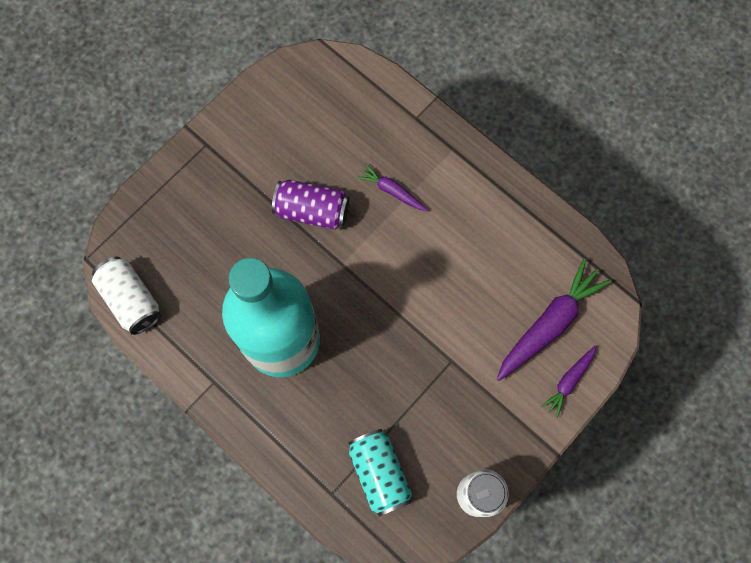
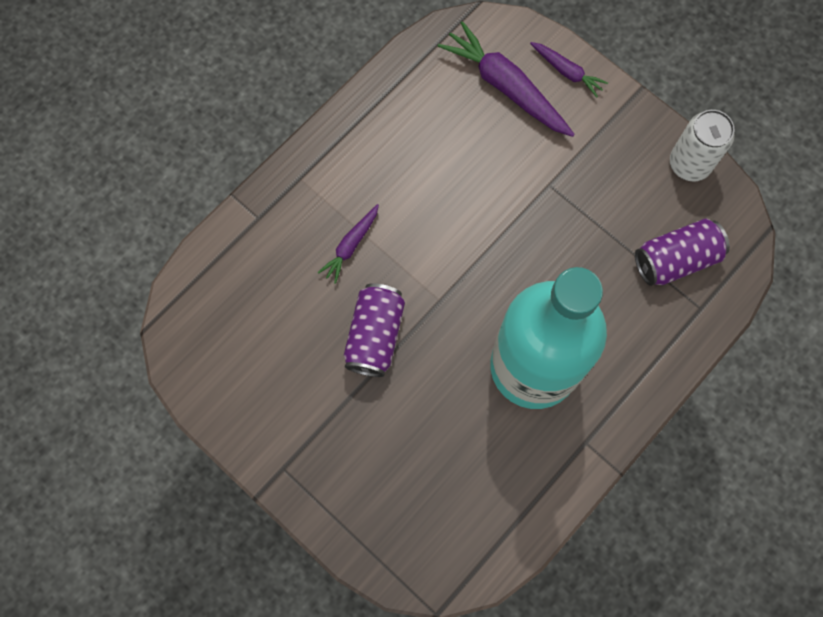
camera: 90 degrees left, 0 degrees up
white can [92,257,161,335] -> none
turquoise can [349,429,412,517] -> purple can [635,218,730,286]

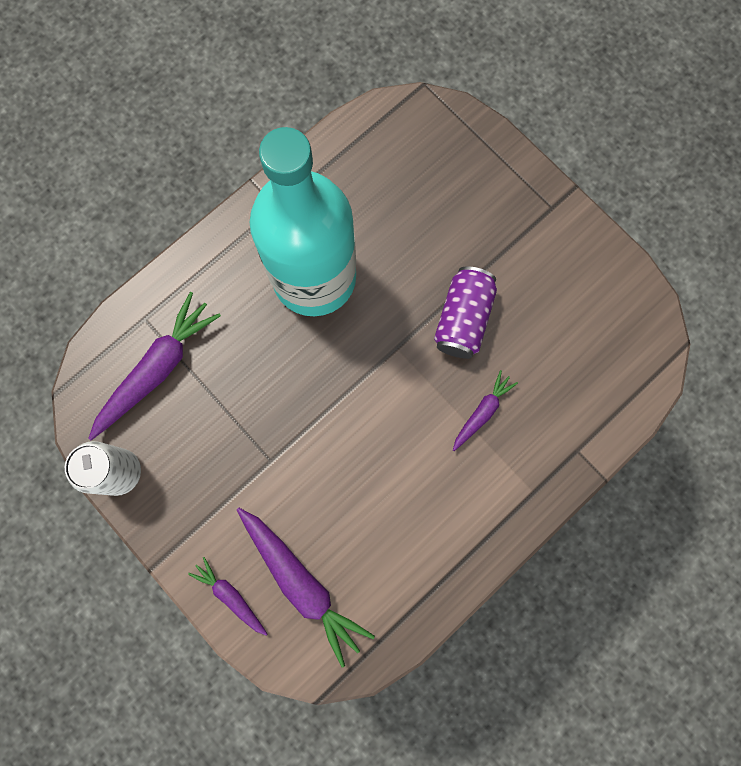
camera: 175 degrees left, 5 degrees up
purple can [635,218,730,286] -> purple carrot [88,292,221,440]

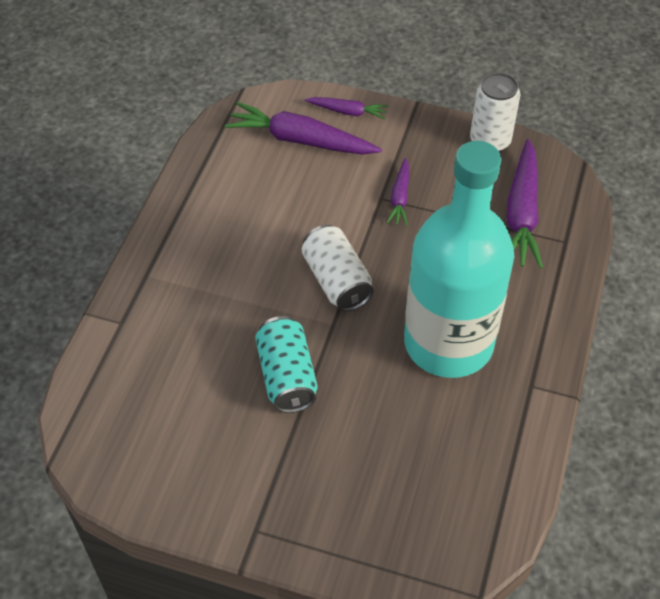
camera: 150 degrees right, 25 degrees down
purple can [434,266,497,359] -> turquoise can [255,316,318,413]
purple carrot [453,370,518,451] -> purple carrot moved to [386,158,409,226]
none -> white can [302,225,373,311]

